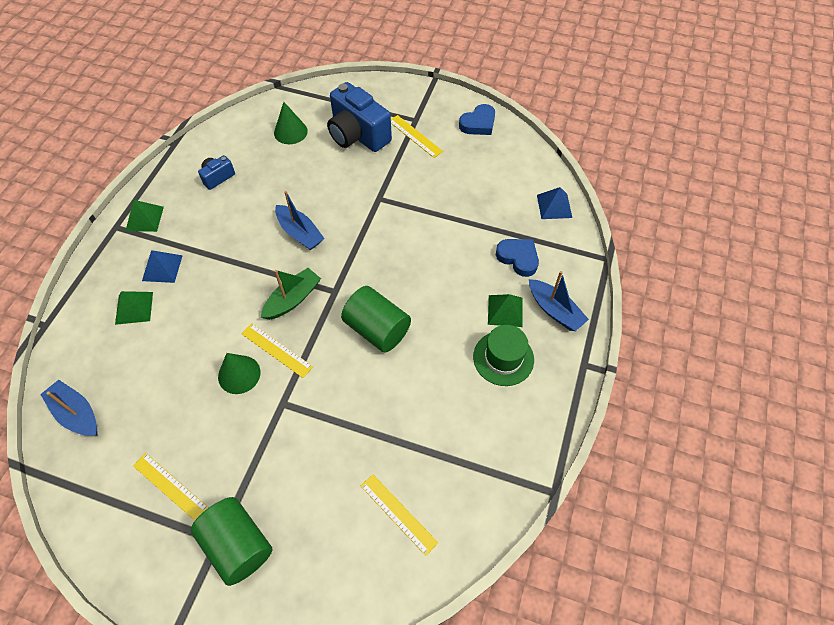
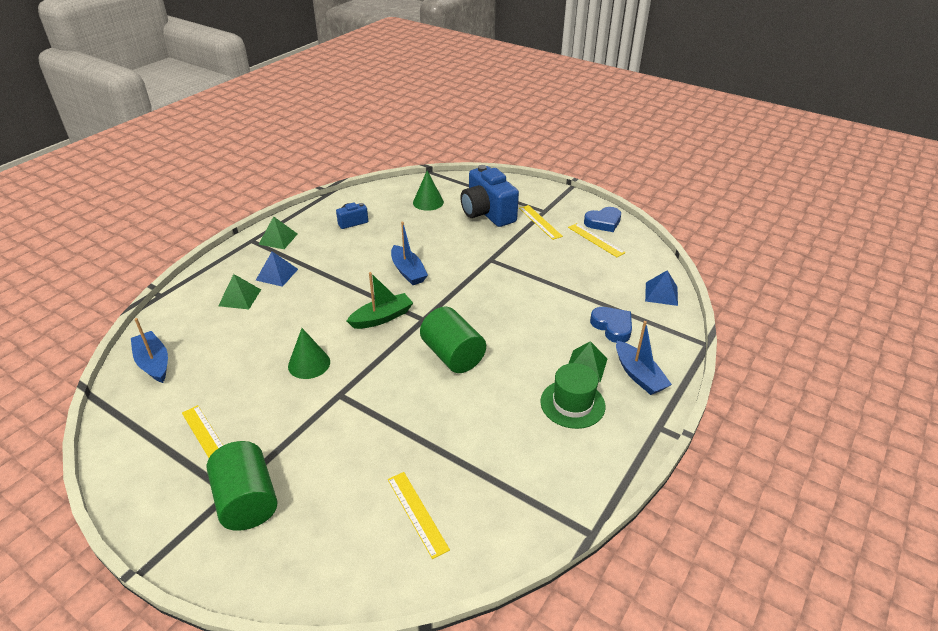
camera: 15 degrees right, 20 degrees down
yellow ruler [241,323,313,378] -> yellow ruler moved to [568,223,626,257]

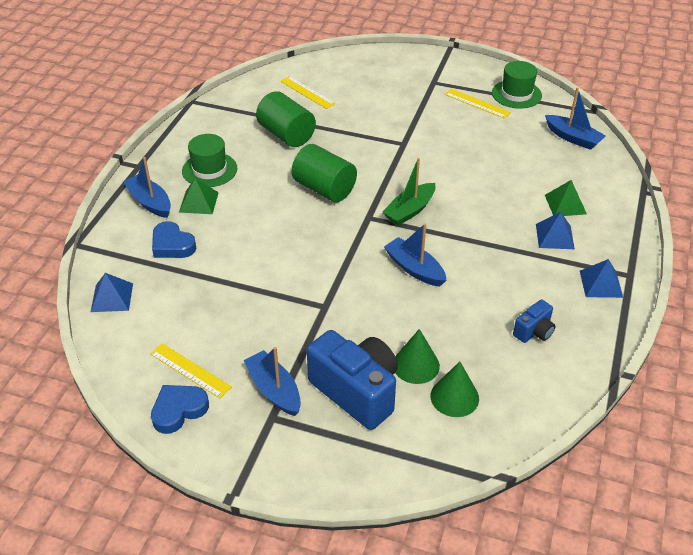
camera: 165 degrees right, 5 degrees up
green cylinder [207,441,278,531] -> green cylinder moved to [256,91,316,147]
green pyramid [258,216,298,249] -> blue pyramid [580,259,623,298]
green cone [288,328,330,379] -> green cone moved to [395,329,440,384]
yellow ruler [519,205,563,240] -> blue boat [244,347,301,416]
none -> green hat [492,61,542,109]

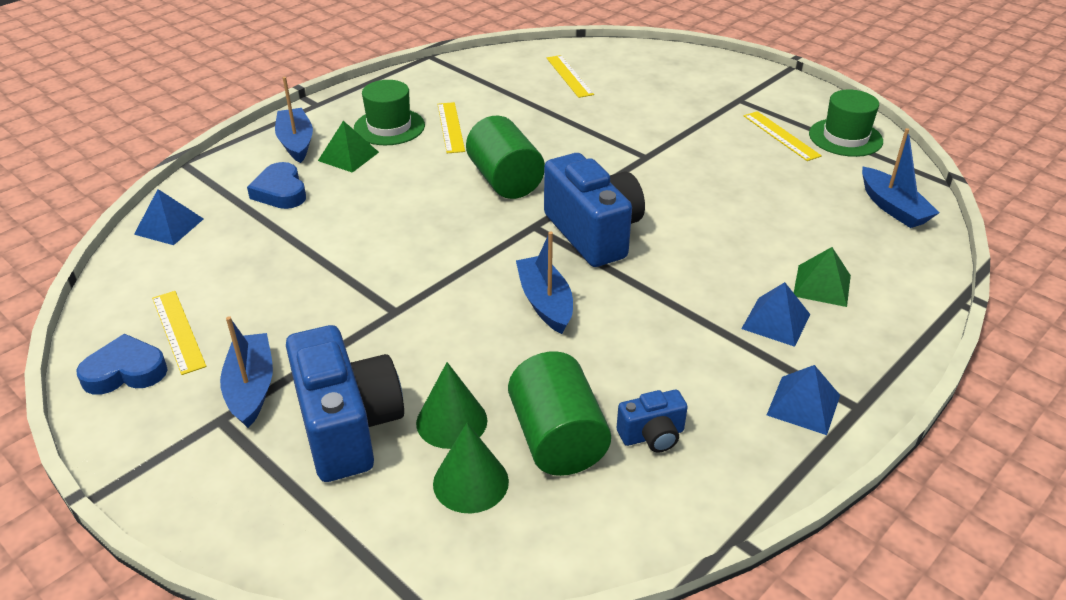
camera: 25 degrees right, 5 degrees down
green cylinder [256,91,316,147] -> green cylinder moved to [508,351,611,476]
green boat [382,158,436,226] -> blue camera [544,153,645,267]
none -> yellow ruler [438,102,465,153]

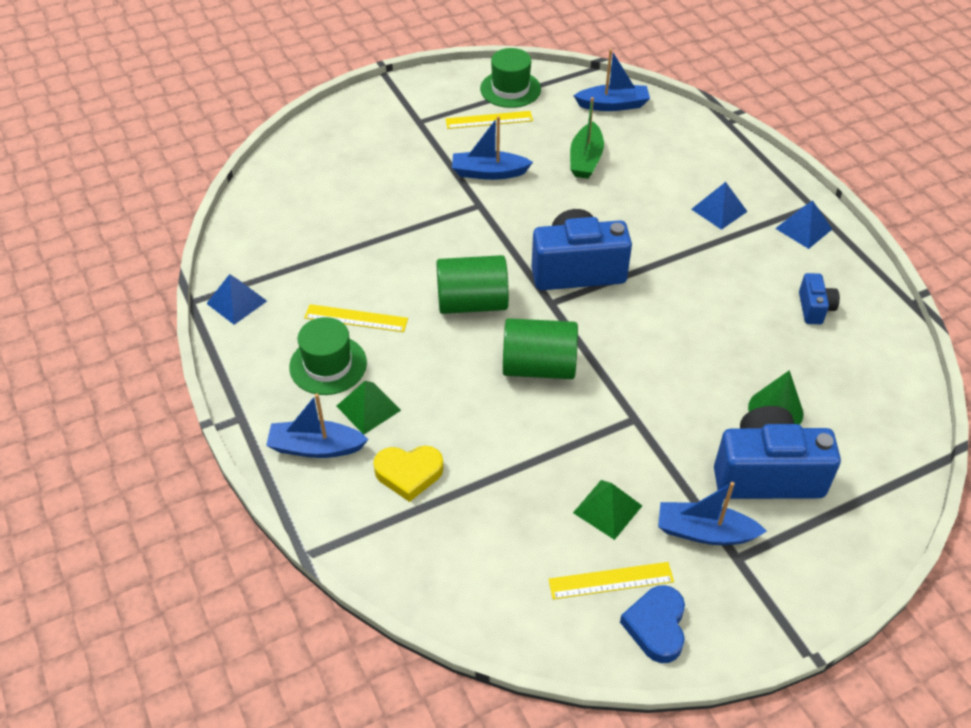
camera: 70 degrees left, 10 degrees up
blue pyramid [134,189,204,245] -> blue pyramid moved to [206,274,267,325]
blue heart [247,162,306,209] -> yellow heart [373,446,444,502]
green cone [433,423,509,513] -> none
green cylinder [508,351,611,476] -> green cylinder moved to [503,318,578,379]
blue boat [516,231,573,334] -> blue boat moved to [452,116,533,180]
yellow ruler [547,55,594,98] -> none
green pyramid [794,247,851,307] -> green pyramid moved to [573,480,642,540]
none -> green boat [570,97,604,179]

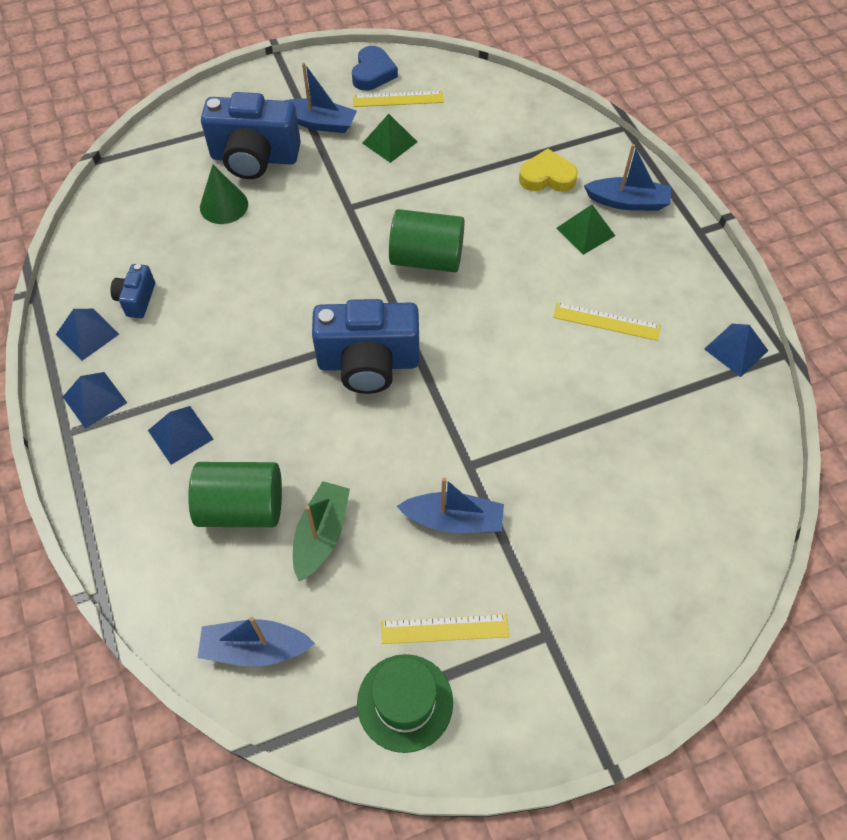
camera: 175 degrees left, 10 degrees up
green hat [289,317,367,395] -> none
green cylinder [436,255,509,314] -> green cylinder moved to [188,462,282,527]
none -> blue pyramid [56,309,119,361]

